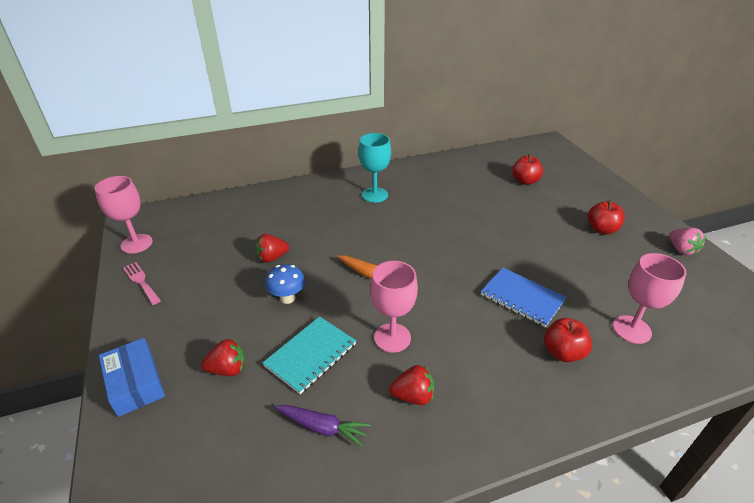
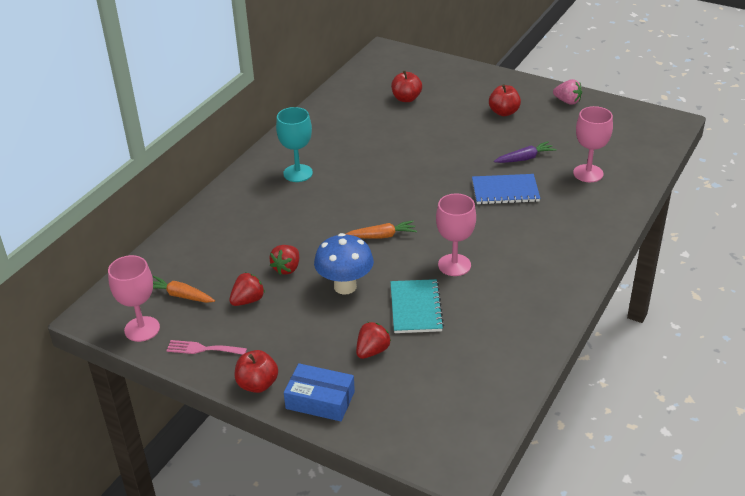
camera: 40 degrees left, 0 degrees up
blue mushroom [265,264,305,304] -> blue mushroom [314,233,374,295], size x1.52
purple carrot [275,405,371,447] -> purple carrot moved to [494,141,557,163]
red strawberry [389,365,434,405] -> red strawberry moved to [229,273,265,306]
red apple [544,318,592,362] -> red apple moved to [235,350,278,393]
none -> orange carrot [153,276,215,303]

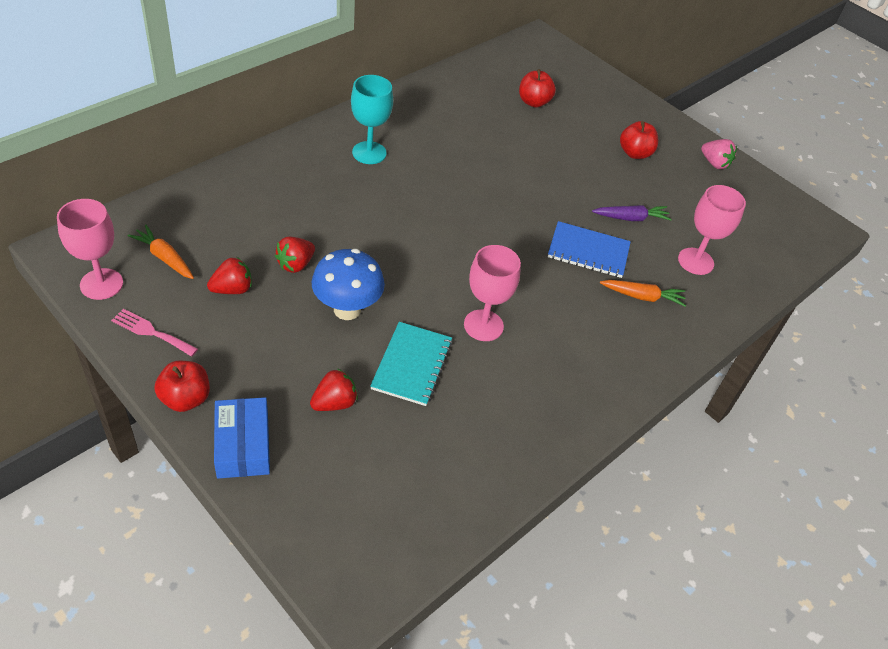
camera: 10 degrees right, 10 degrees up
blue box [284,363,355,421] -> blue box turned 45 degrees clockwise [214,397,270,479]
orange carrot [346,221,417,239] -> orange carrot moved to [600,280,686,306]

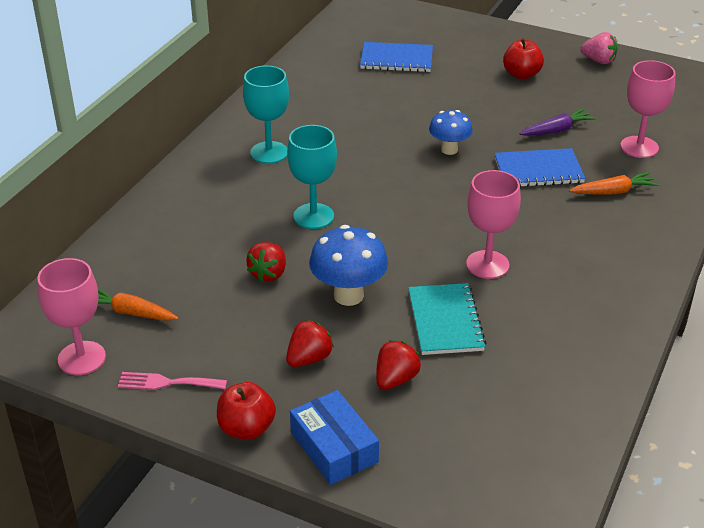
camera: 15 degrees left, 10 degrees down
red strawberry [207,257,252,294] -> red strawberry moved to [286,320,334,367]
red apple [519,69,556,108] -> blue notebook [360,42,433,72]
none -> turquoise goblet [287,125,337,229]
none -> blue mushroom [429,110,473,155]

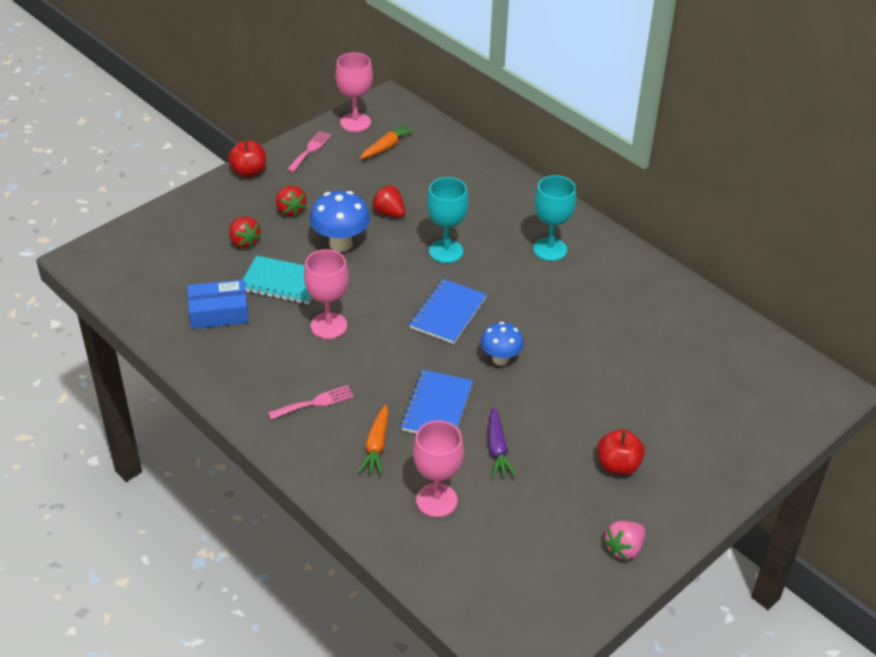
camera: 110 degrees right, 5 degrees up
blue box [290,390,379,485] -> blue box moved to [187,279,249,329]
blue notebook [360,42,433,72] -> blue notebook moved to [409,279,487,344]
none -> pink fork [268,385,354,420]

